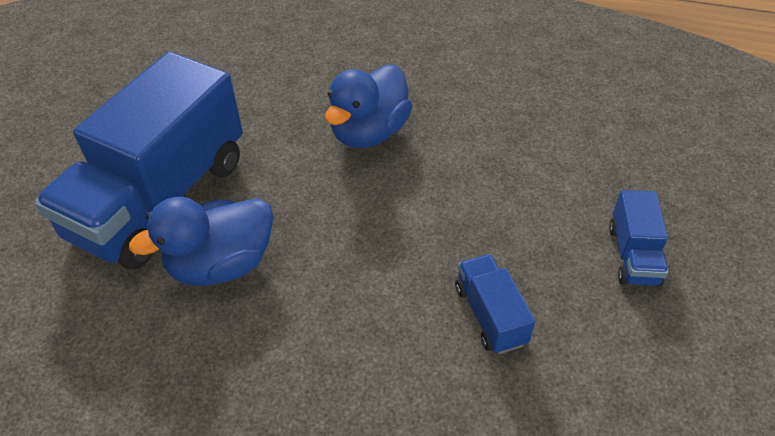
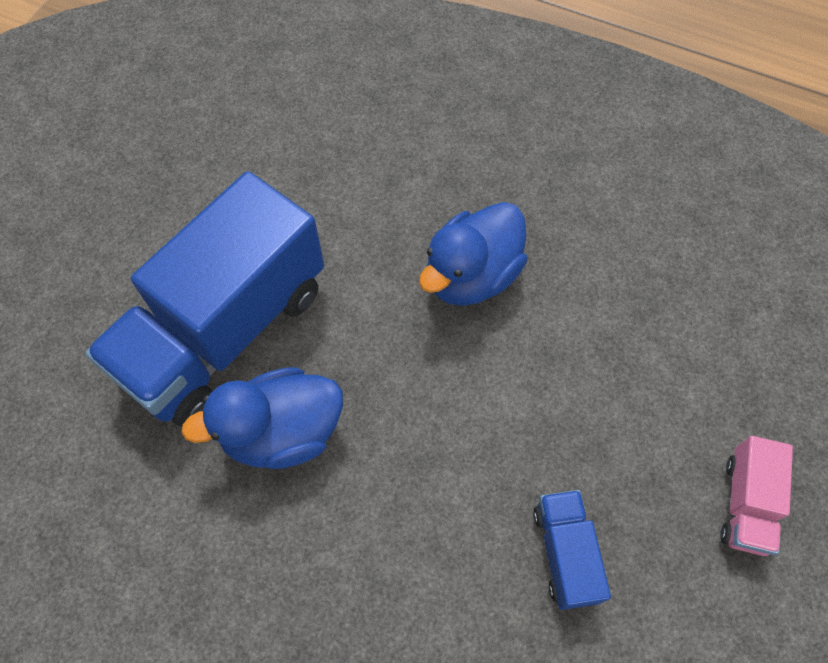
camera: 10 degrees right, 15 degrees up
blue truck [609,190,668,286] -> pink truck [720,436,793,556]

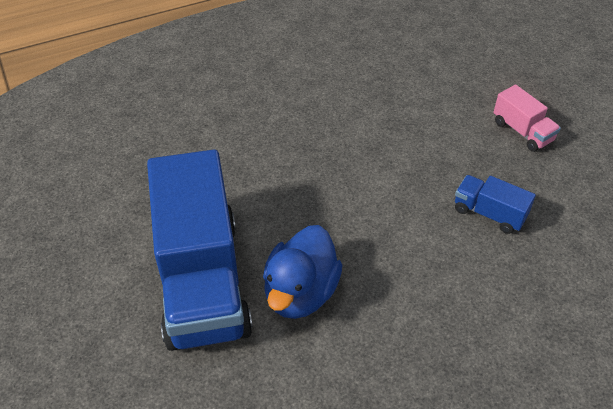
camera: 50 degrees left, 15 degrees down
blue duck [419,202,527,306] -> none

